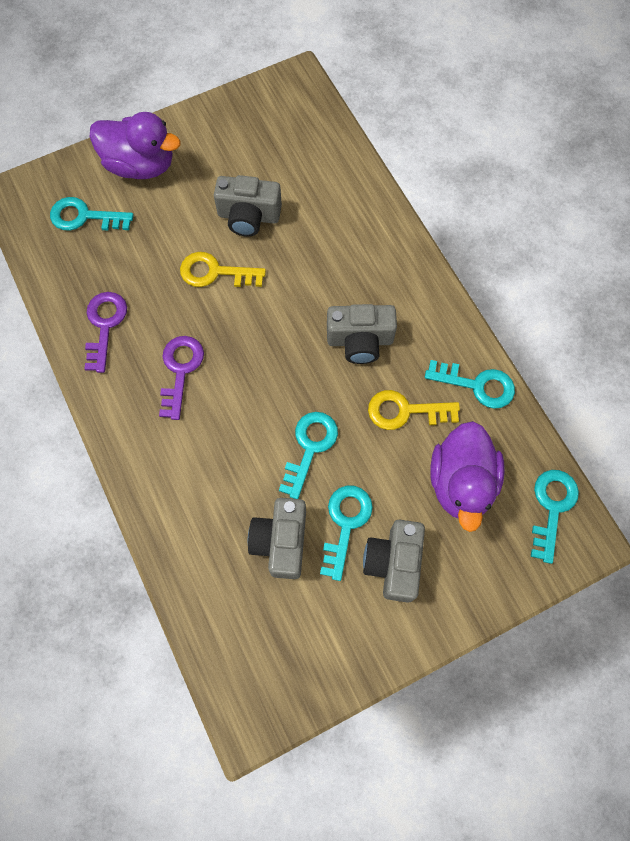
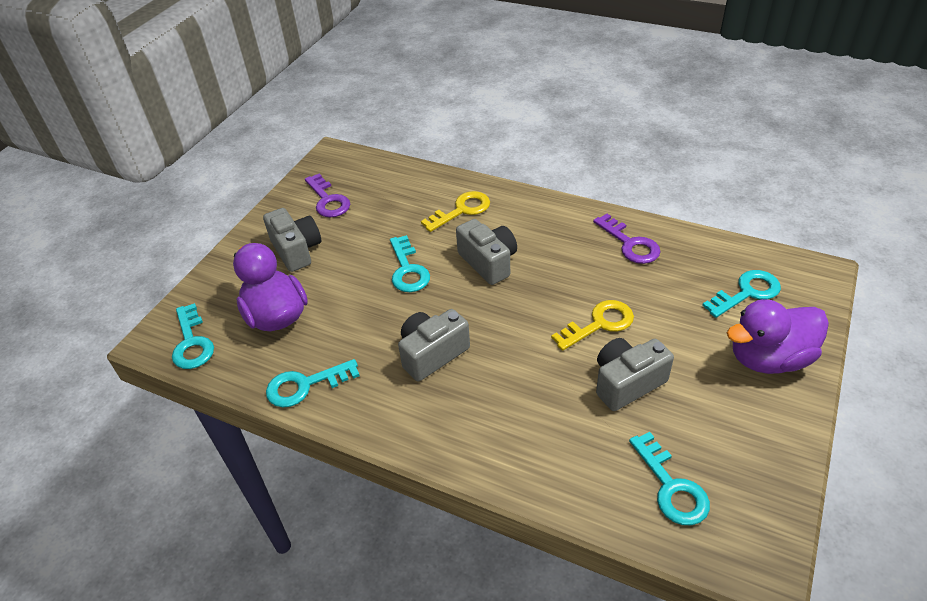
camera: 145 degrees right, 25 degrees down
purple key [159,336,204,420] -> purple key moved to [305,174,350,217]
grey camera [248,498,306,579] -> grey camera moved to [456,219,517,285]
turquoise key [320,485,373,581] -> turquoise key moved to [629,432,710,525]
yellow key [368,390,460,430] -> yellow key moved to [421,191,490,232]

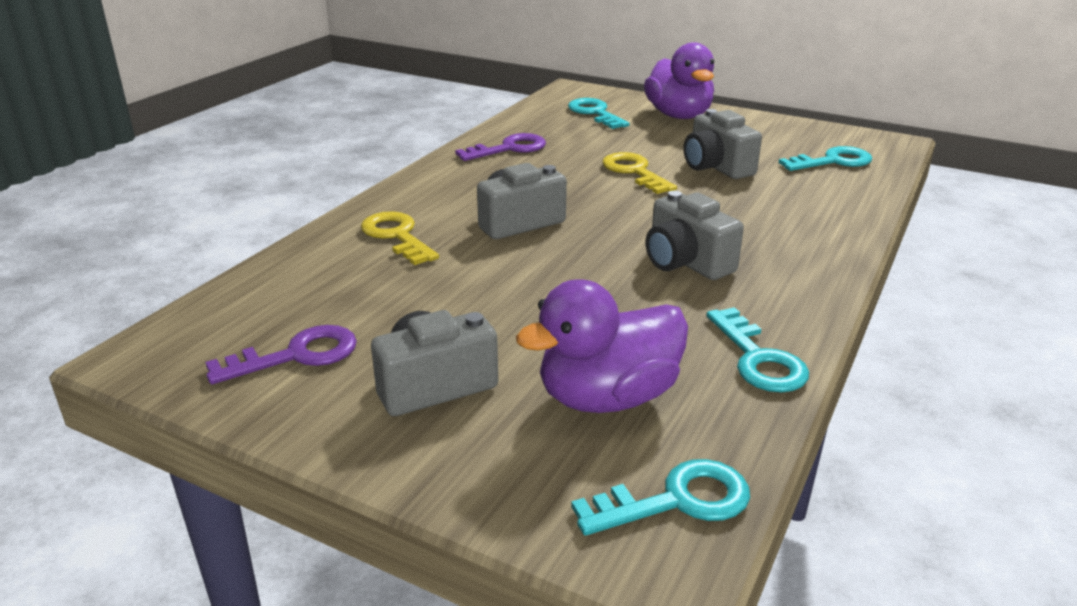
camera: 90 degrees left, 15 degrees down
turquoise key [390,235,430,292] -> none

